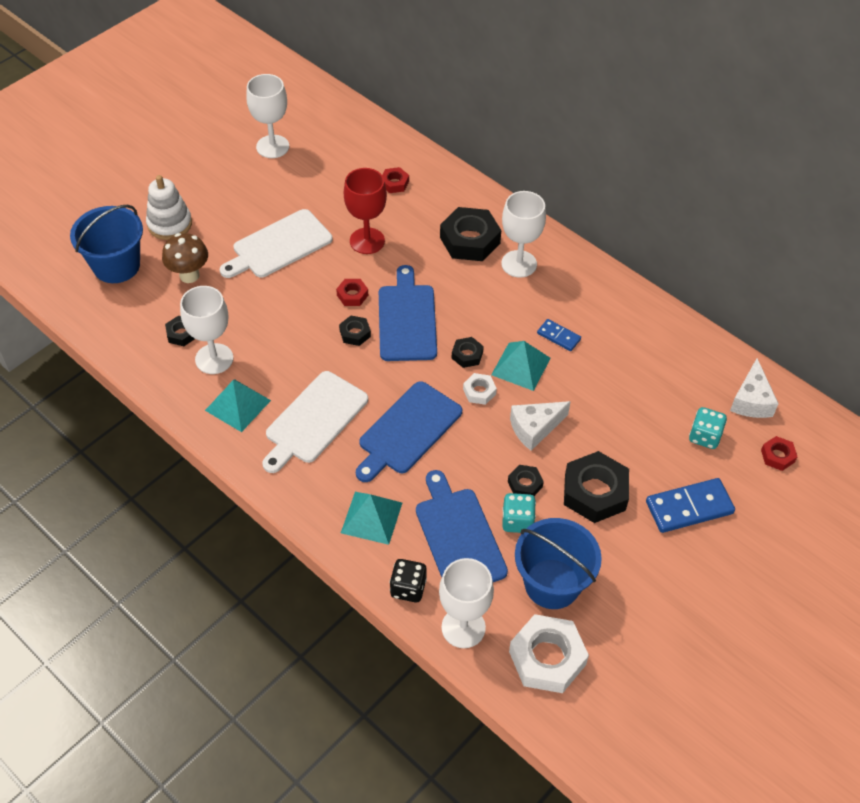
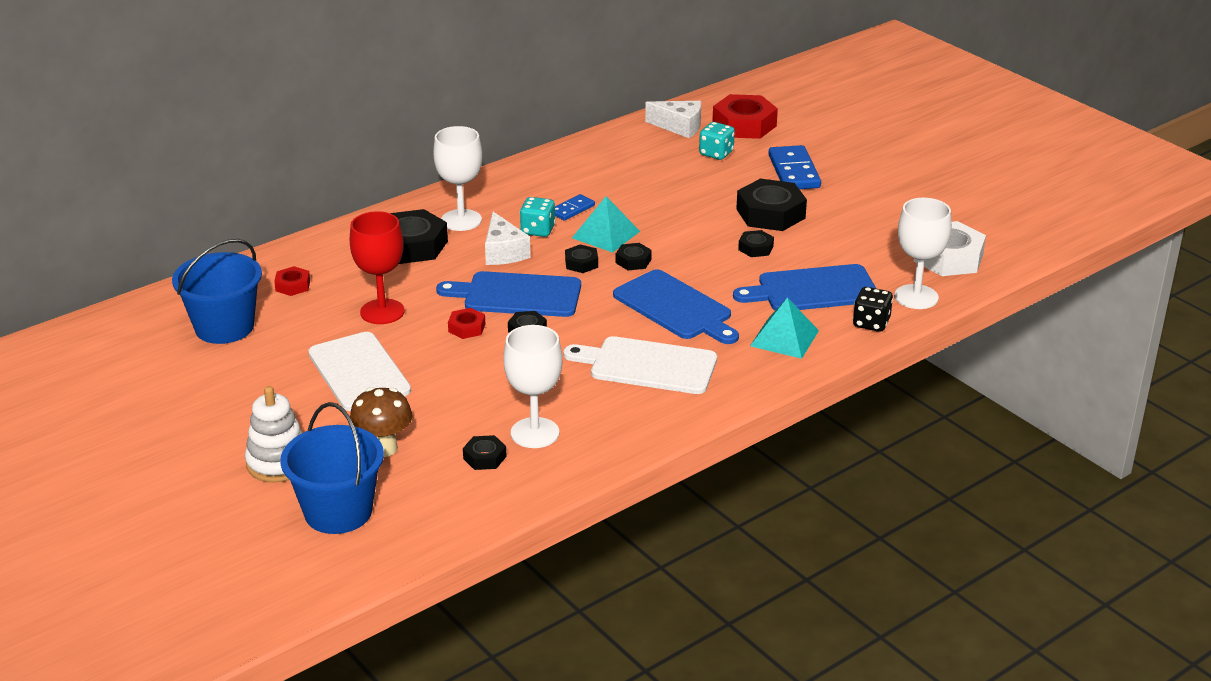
camera: 80 degrees left, 20 degrees down
turquoise pyramid [205,379,271,432] -> none
white goblet [246,74,289,158] -> none
white cutting board [262,371,368,473] -> white cutting board turned 150 degrees clockwise [564,336,717,394]
white nut [463,373,497,405] -> black nut [616,243,652,270]
turquoise dice [502,493,536,533] -> turquoise dice moved to [520,197,556,237]
white cheese [510,401,571,451] -> white cheese moved to [485,212,531,265]
blue bucket [515,518,602,609] -> blue bucket moved to [172,239,262,344]
red nut [761,436,797,471] -> red nut [712,94,778,139], size x2.00

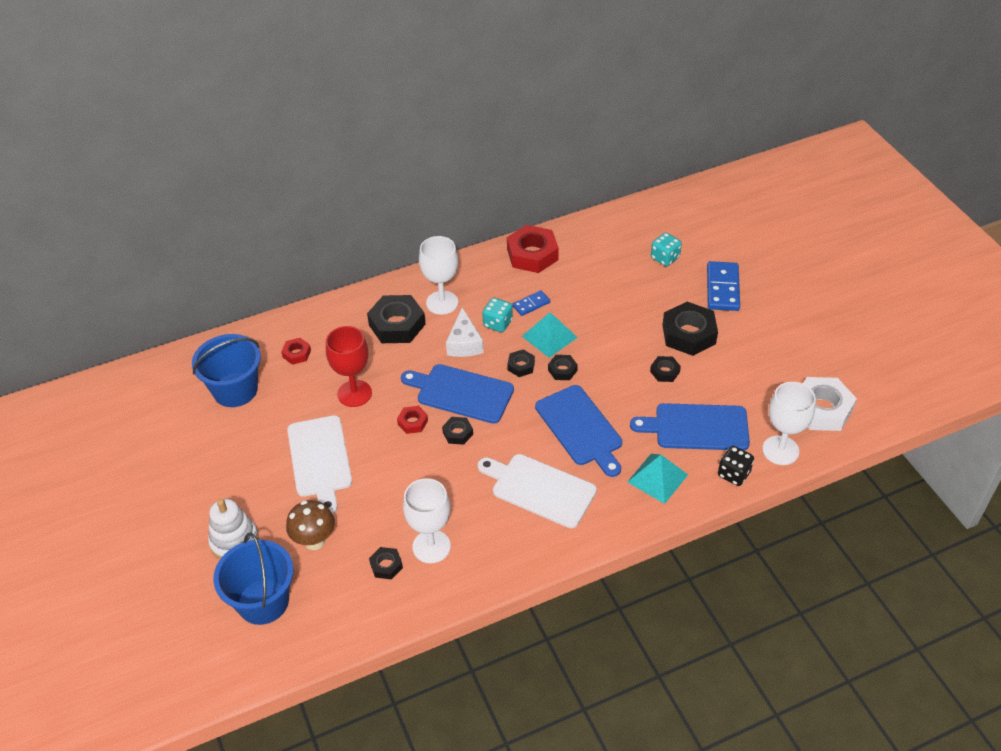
camera: 15 degrees right, 15 degrees up
white cheese [645,101,701,138] -> none
red nut [712,94,778,139] -> red nut moved to [507,225,559,273]

